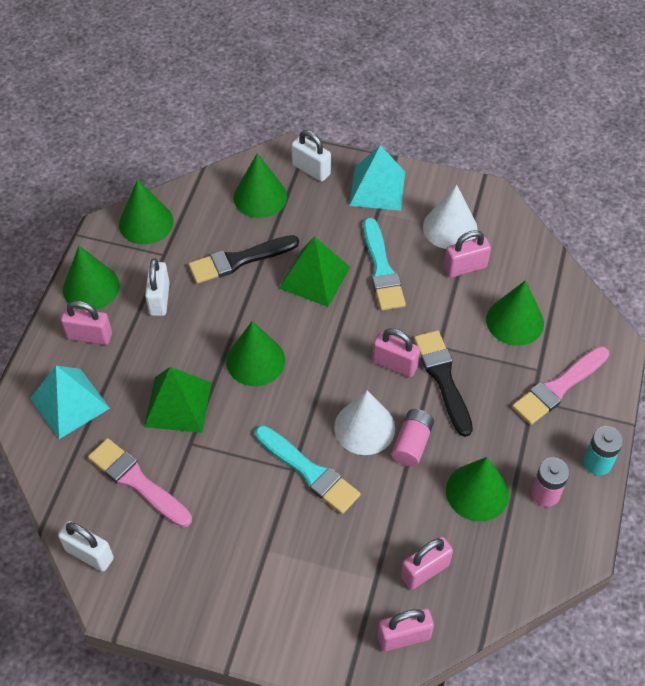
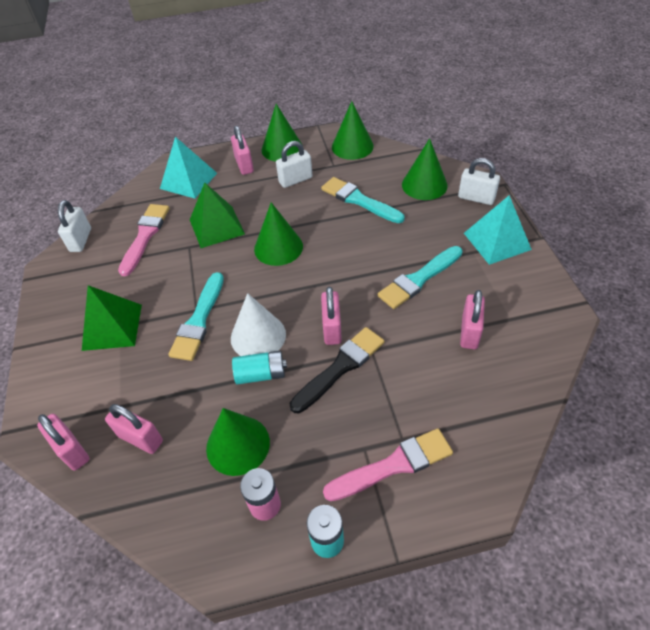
camera: 65 degrees right, 5 degrees down
black brush [189,235,299,284] -> turquoise brush [321,177,405,223]
green pyramid [279,236,350,307] -> green pyramid moved to [82,285,142,351]
white padlock [291,130,331,181] -> white padlock turned 75 degrees counterclockwise [458,158,500,205]
pink battery [391,409,434,467] -> turquoise battery [232,351,287,385]
white cone [423,184,478,249] -> none
pink padlock [444,230,491,278] -> pink padlock turned 60 degrees clockwise [460,290,485,349]
green cone [486,280,544,346] -> none
pink brush [512,346,609,425] -> pink brush turned 135 degrees clockwise [323,428,453,501]

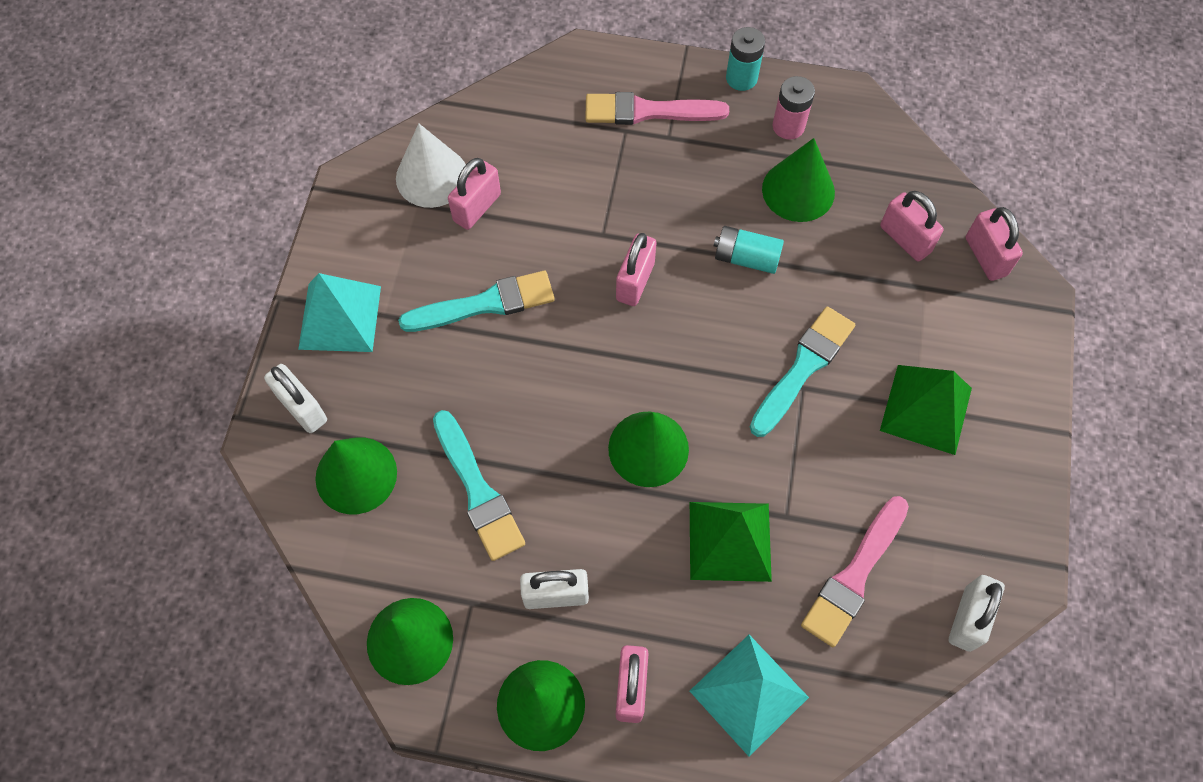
camera: 160 degrees left, 15 degrees up
white cone [231,293,286,356] -> white cone moved to [396,123,466,208]
black brush [290,327,384,413] -> none

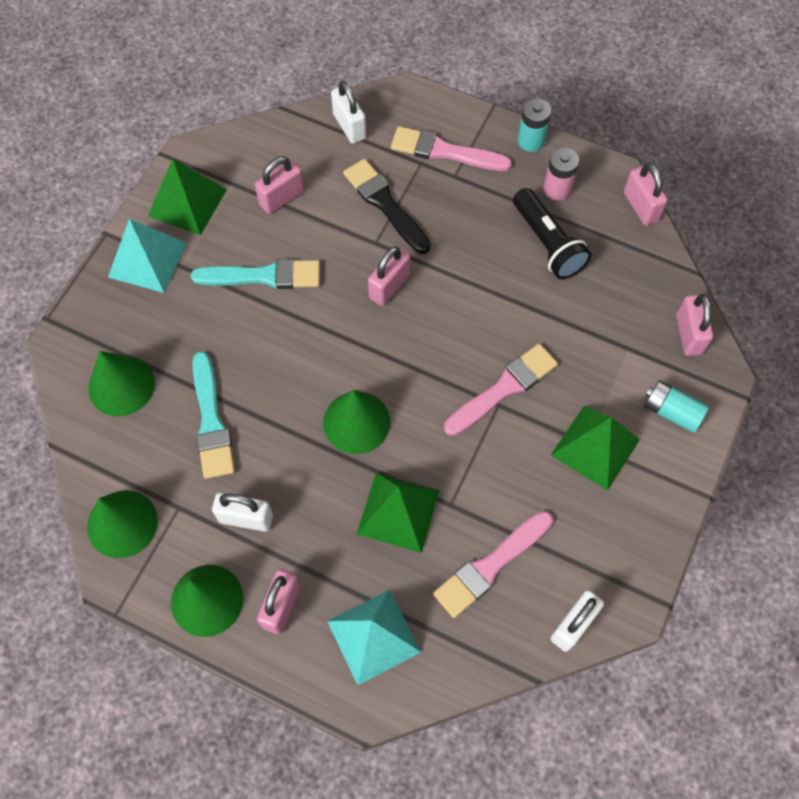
camera: 15 degrees right, 0 degrees up
white padlock [264,364,327,433] -> white padlock moved to [331,81,366,144]
white cone [396,123,466,208] -> none
turquoise battery [714,226,784,274] -> turquoise battery moved to [644,380,709,433]
turquoise brush [750,306,855,437] -> pink brush [444,344,558,436]
green cone [762,138,835,222] -> black flashlight [513,188,591,279]
pink padlock [880,191,944,261] -> pink padlock moved to [624,163,668,225]
none -> green pyramid [148,158,227,235]
none -> black brush [343,159,431,254]

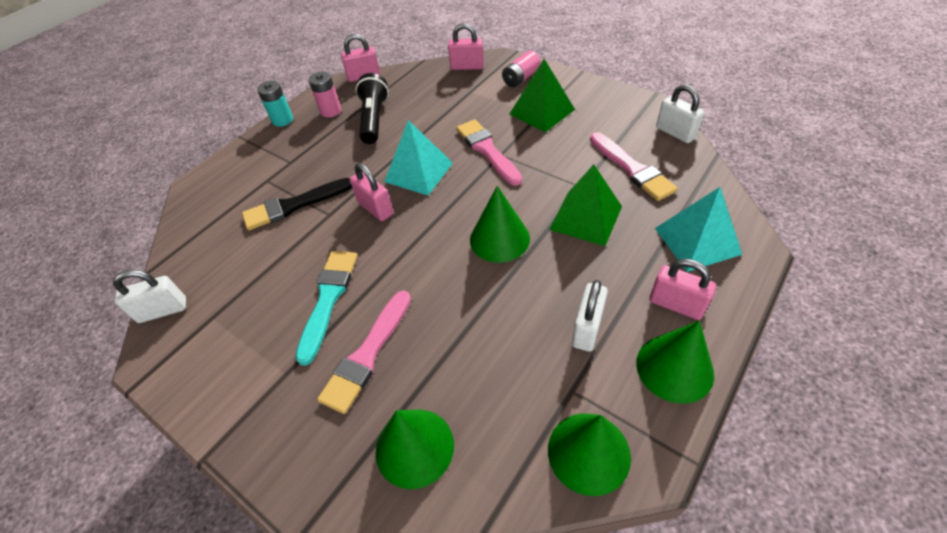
camera: 75 degrees left, 15 degrees down
turquoise pyramid [108,219,187,293] -> turquoise pyramid moved to [384,120,453,195]
green pyramid [148,158,227,235] -> none
turquoise brush [192,351,235,479] -> none
pink padlock [255,157,304,214] -> none
white padlock [331,81,366,144] -> white padlock moved to [113,270,186,323]
pink brush [391,126,512,171] -> pink brush moved to [317,290,411,414]
black flashlight [513,188,591,279] -> black flashlight turned 75 degrees counterclockwise [355,73,389,144]
turquoise battery [644,380,709,433] -> pink battery [502,51,541,87]

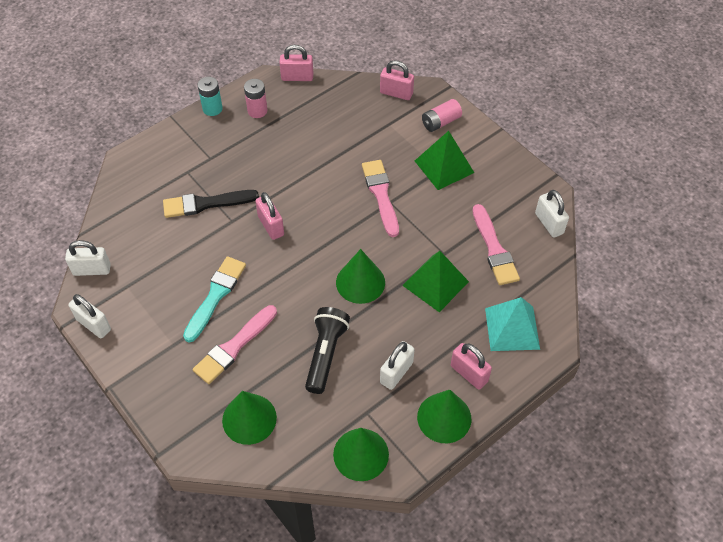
camera: 10 degrees right, 5 degrees up
black flashlight [355,73,389,144] -> black flashlight moved to [305,307,350,394]
turquoise pyramid [384,120,453,195] -> none
none -> white padlock [68,294,111,338]

